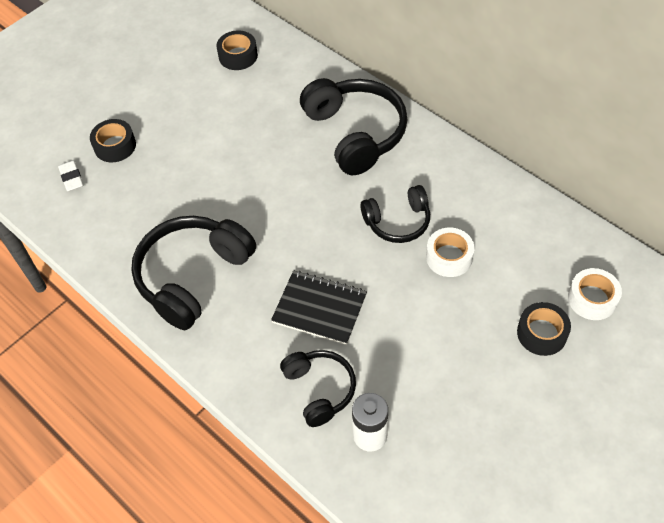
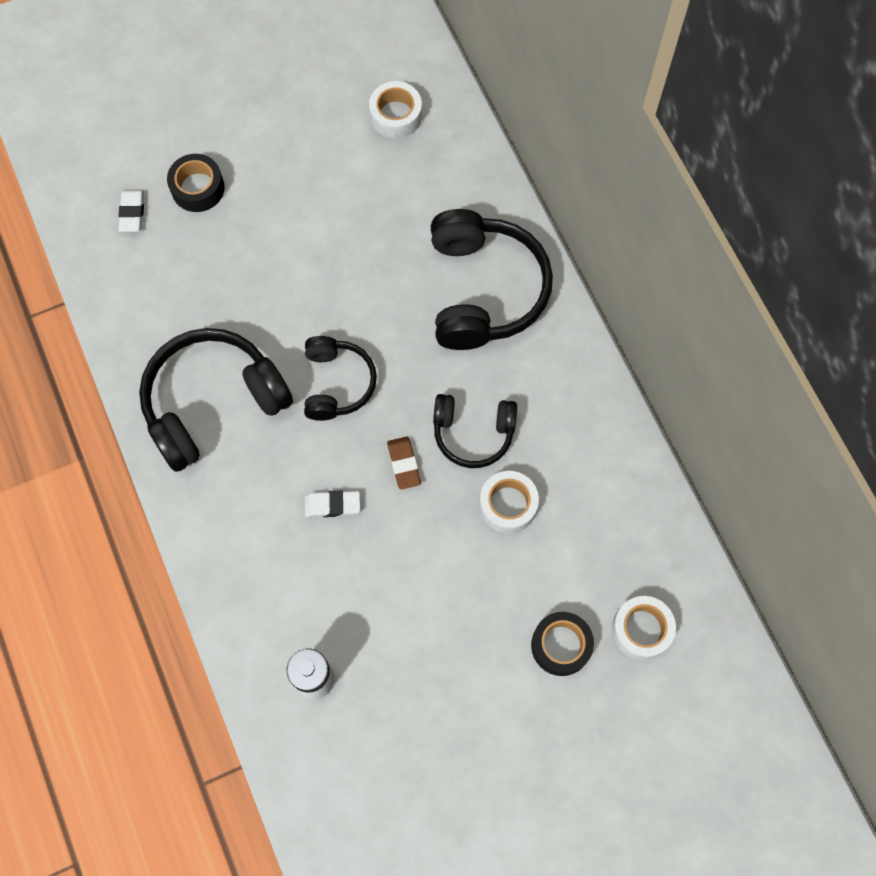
camera: 20 degrees right, 15 degrees up
black tape [217,30,258,70] -> white tape [369,81,422,139]
black notebook [271,270,367,345] -> white eraser [305,491,360,517]
black headphones [280,350,356,427] -> black headphones moved to [304,336,377,421]
none -> brown eraser [387,437,421,490]

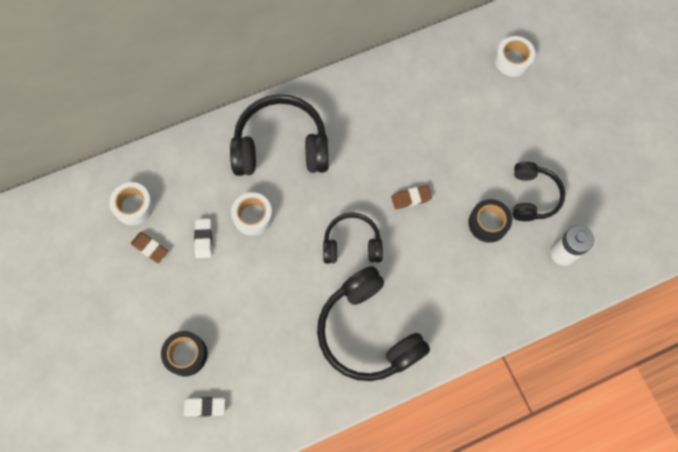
camera: 90 degrees left, 0 degrees up
white eraser [305,491,360,517] -> white eraser moved to [194,219,212,258]
black headphones [433,394,517,468] -> black headphones moved to [513,162,565,221]
white tape [479,471,539,533] -> white tape moved to [231,192,273,236]
black tape [531,612,594,676] -> black tape moved to [468,199,512,243]
none -> brown eraser [131,232,168,263]

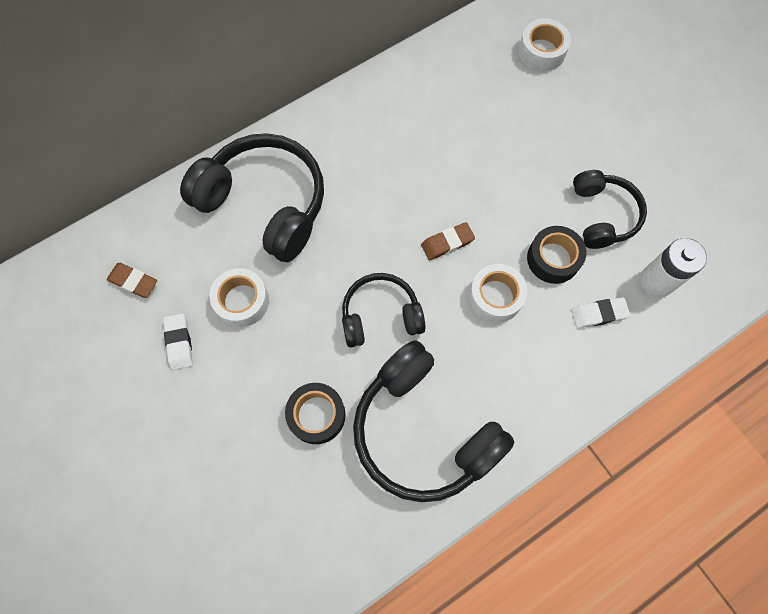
camera: 10 degrees left, 0 degrees up
white tape [109,182,154,225] -> white tape moved to [469,264,527,323]
brown eraser [131,232,168,263] -> brown eraser moved to [107,263,157,298]
black tape [161,331,208,376] -> black tape moved to [285,383,346,444]
white eraser [184,397,225,417] -> white eraser moved to [572,297,630,328]
black headphones [230,94,329,176] -> black headphones turned 45 degrees clockwise [180,133,324,262]

